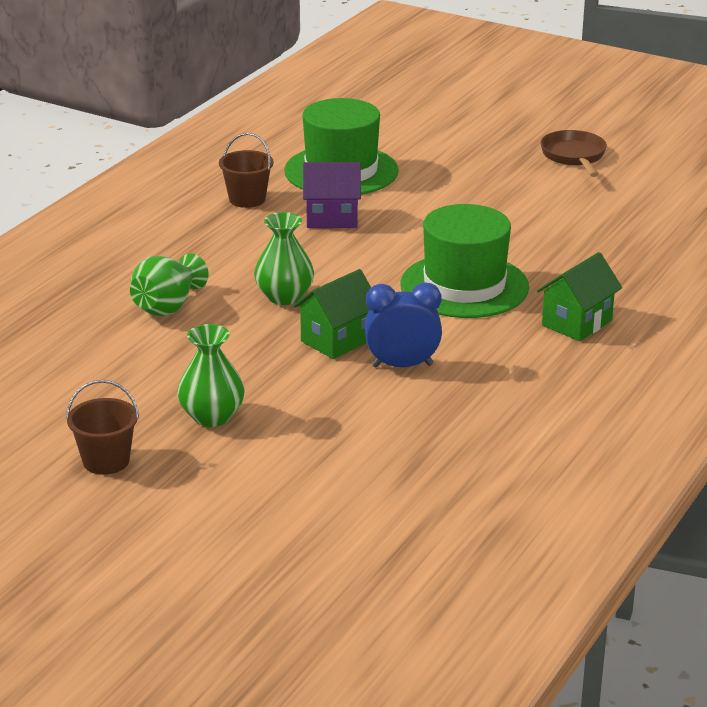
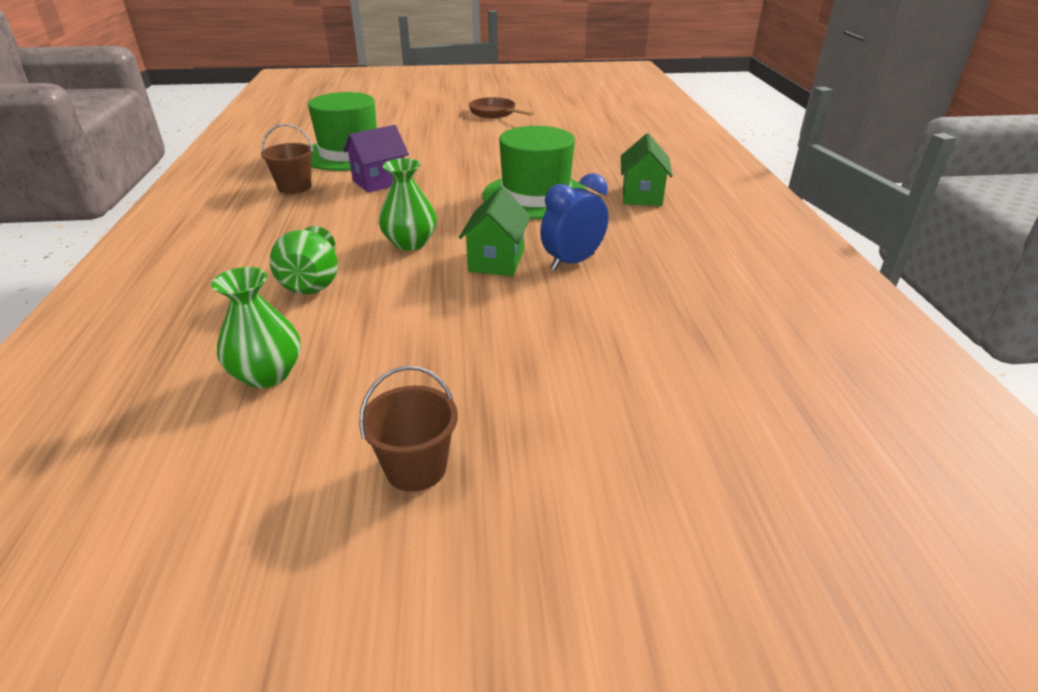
camera: 35 degrees left, 5 degrees up
green vase [177,324,245,427] -> green vase moved to [211,267,301,388]

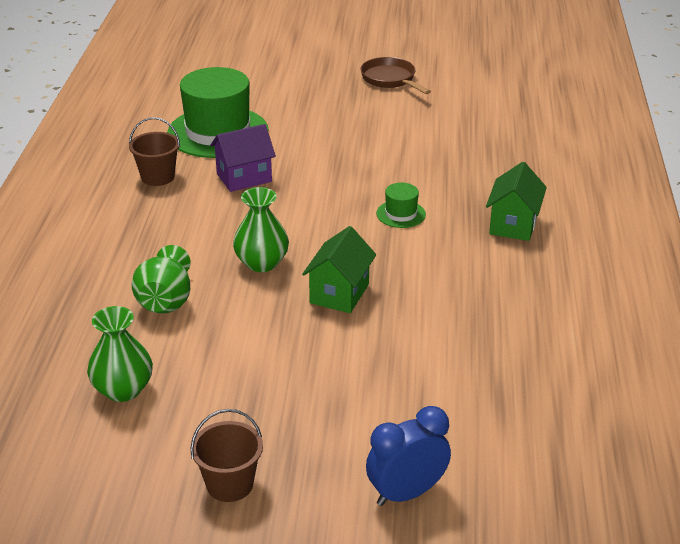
camera: 10 degrees right, 0 degrees up
green hat [482,126,587,219] -> green hat [376,183,426,228], size x0.44
blue clock [540,173,608,270] -> blue clock moved to [366,406,451,506]

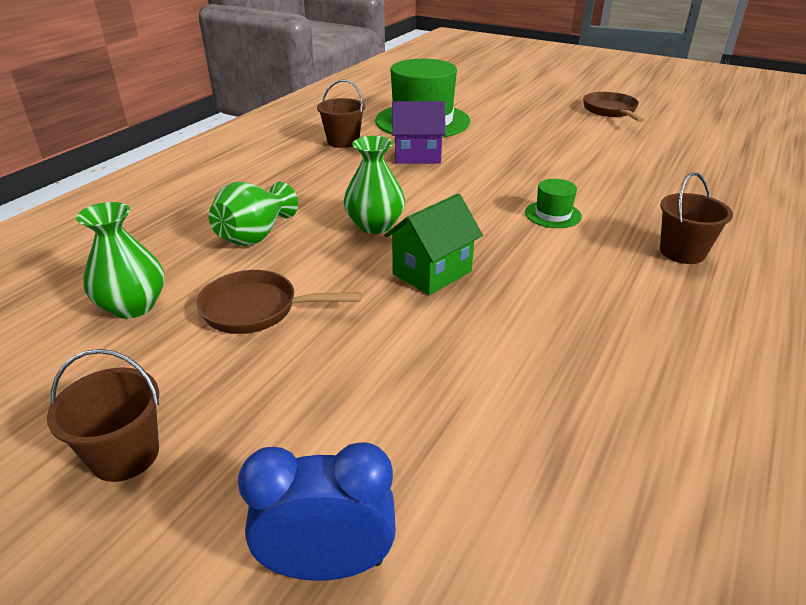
camera: 25 degrees right, 0 degrees up
green house [486,162,547,241] -> brown bucket [660,172,733,264]
none -> brown pan [197,270,362,334]

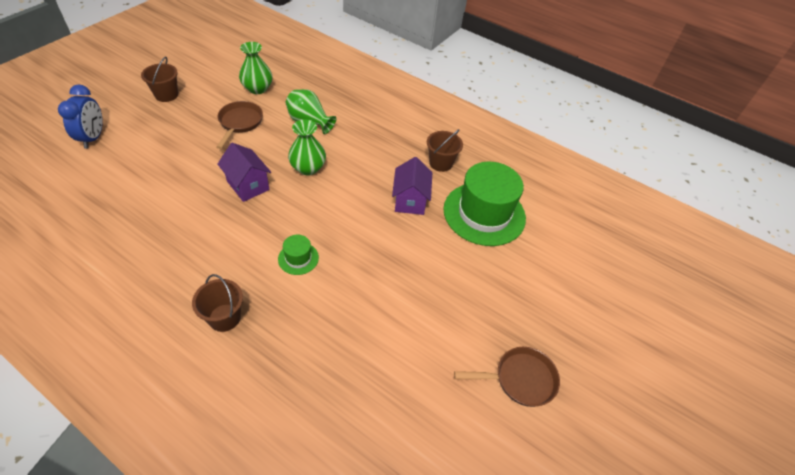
camera: 90 degrees right, 15 degrees up
green house [384,194,483,295] -> purple house [217,143,271,202]

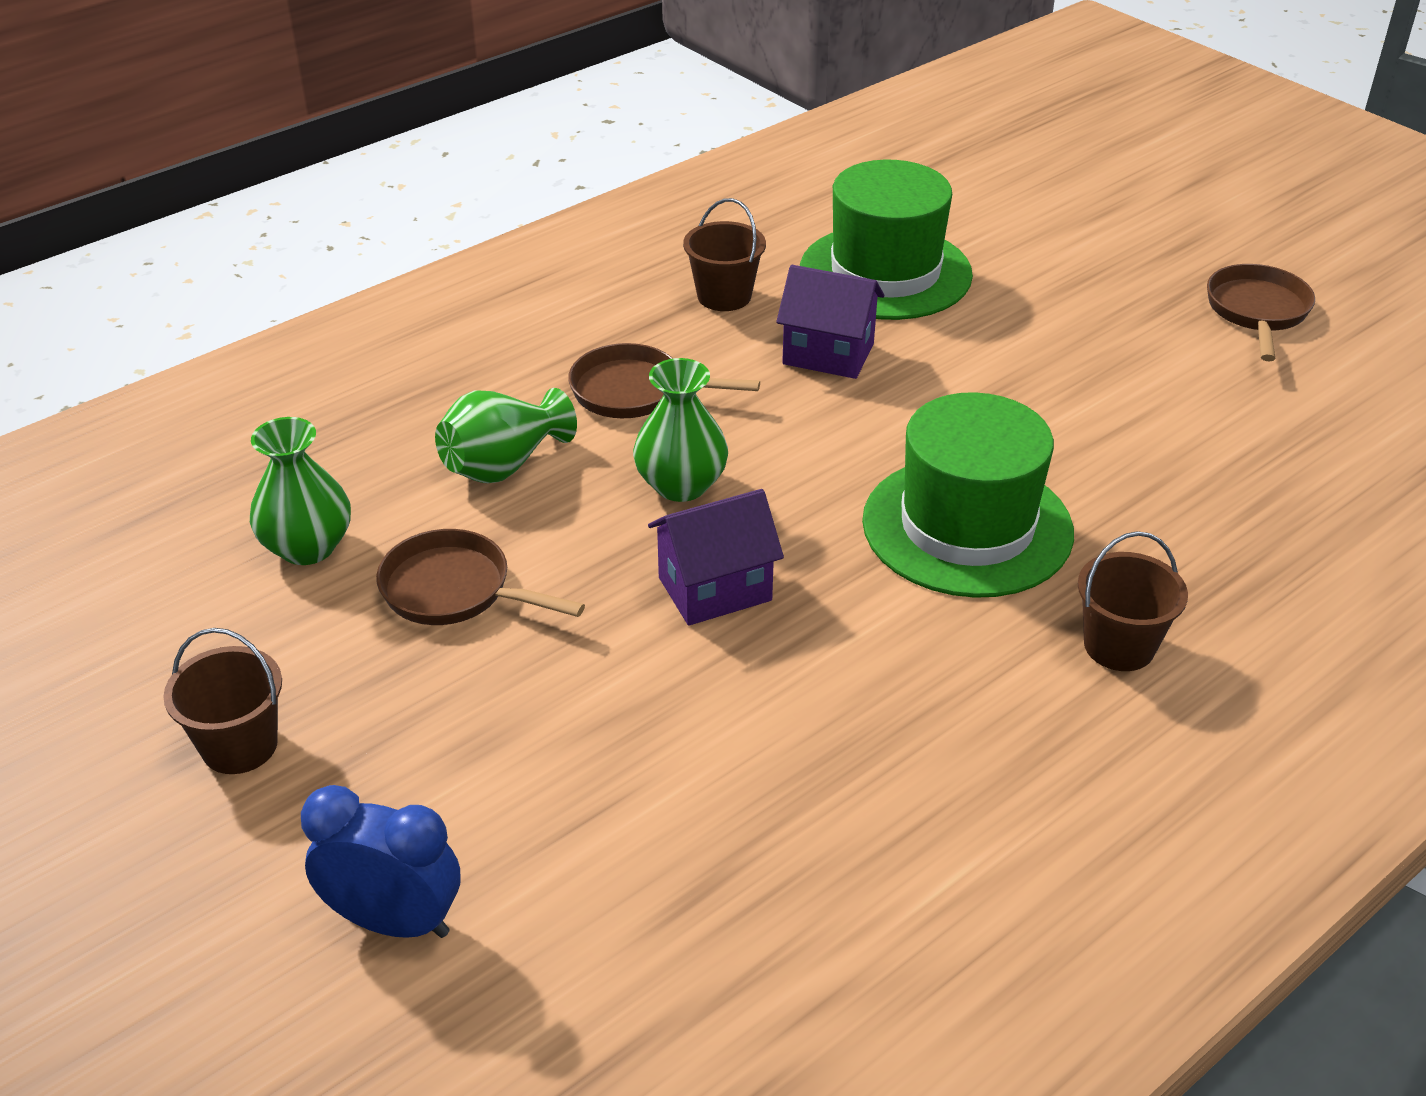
camera: 70 degrees left, 10 degrees down
green hat [278,235,319,275] -> green hat [862,392,1074,598], size x2.28
none -> brown pan [568,343,760,418]

